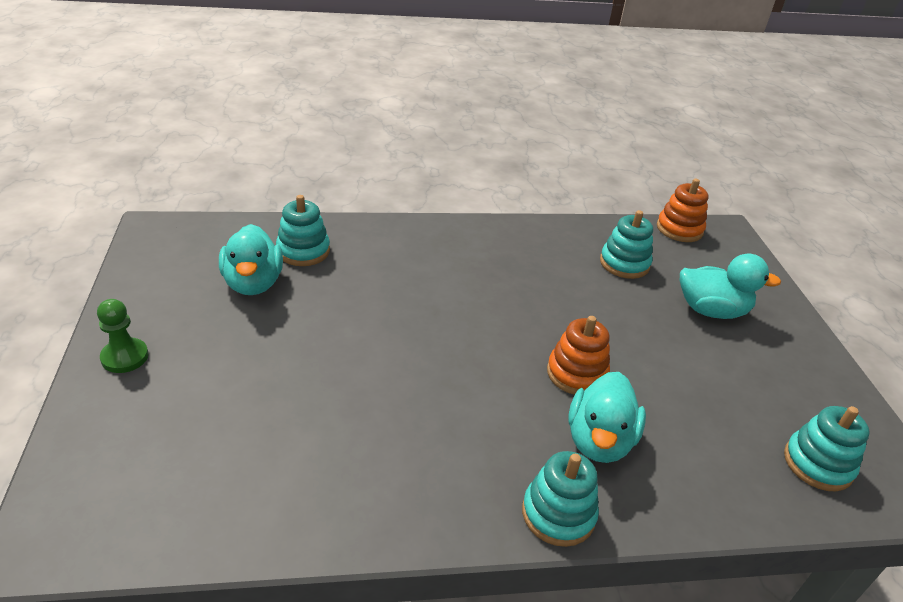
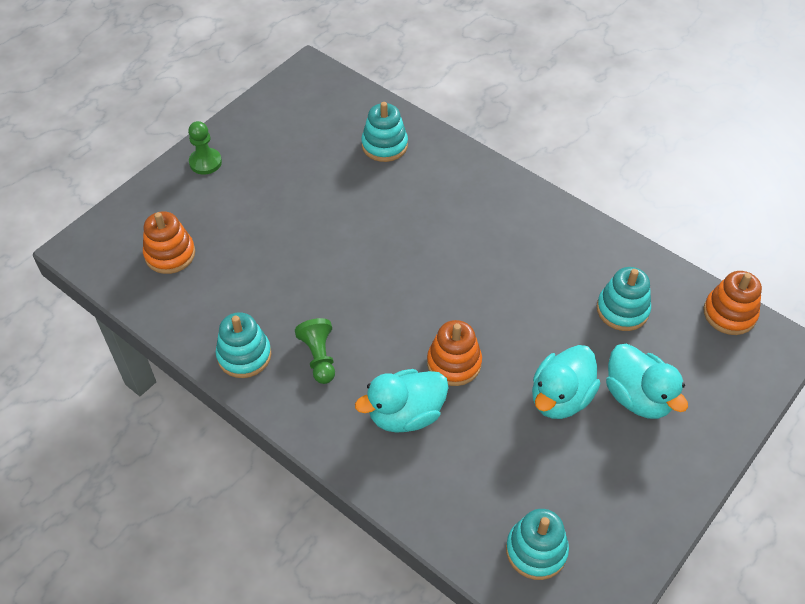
camera: 50 degrees right, 15 degrees up
turquoise duck [219,224,283,295] -> turquoise duck moved to [532,345,601,419]
turquoise stacking toy [522,451,599,547] -> turquoise stacking toy moved to [216,312,272,378]
none -> orange stacking toy [143,211,195,274]
none -> green pawn [295,318,335,384]

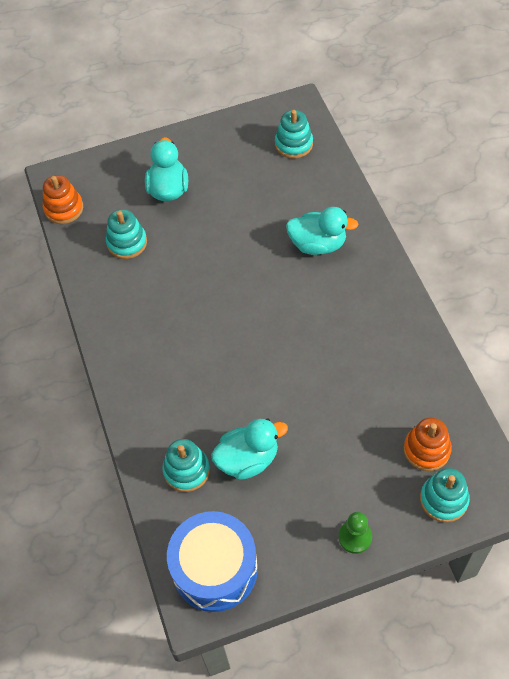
camera: 145 degrees left, 5 degrees up
turquoise stacking toy [216,312,272,378] -> turquoise stacking toy moved to [420,468,470,522]
green pawn [295,318,335,384] -> none
orange stacking toy [427,320,482,386] -> none
turquoise duck [532,345,601,419] -> turquoise duck moved to [211,418,288,480]
none -> blue drum [167,511,258,612]

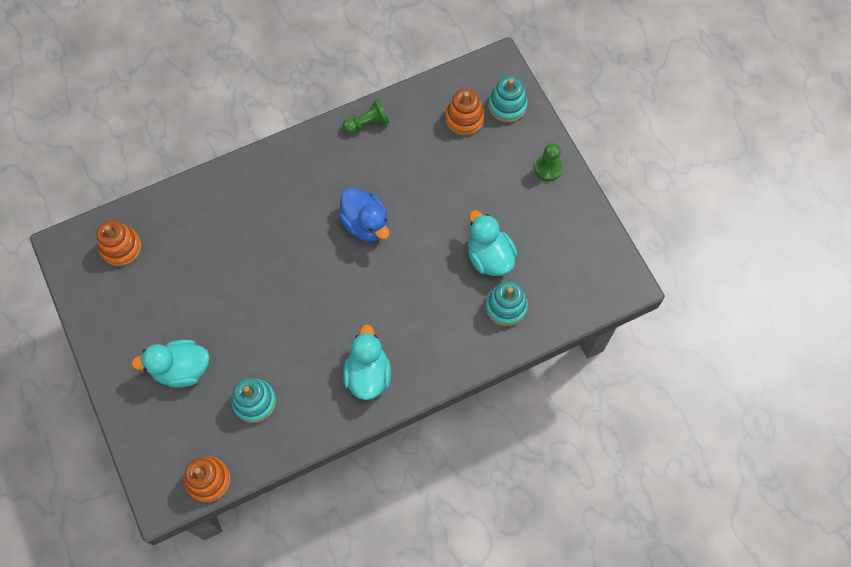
camera: 100 degrees left, 10 degrees up
blue drum [167,511,258,612] -> none
turquoise stacking toy [275,110,313,159] -> orange stacking toy [96,220,141,266]
turquoise duck [286,207,359,255] -> turquoise duck moved to [343,324,391,400]
none -> blue duck [338,187,390,242]
none -> green pawn [343,98,390,134]

